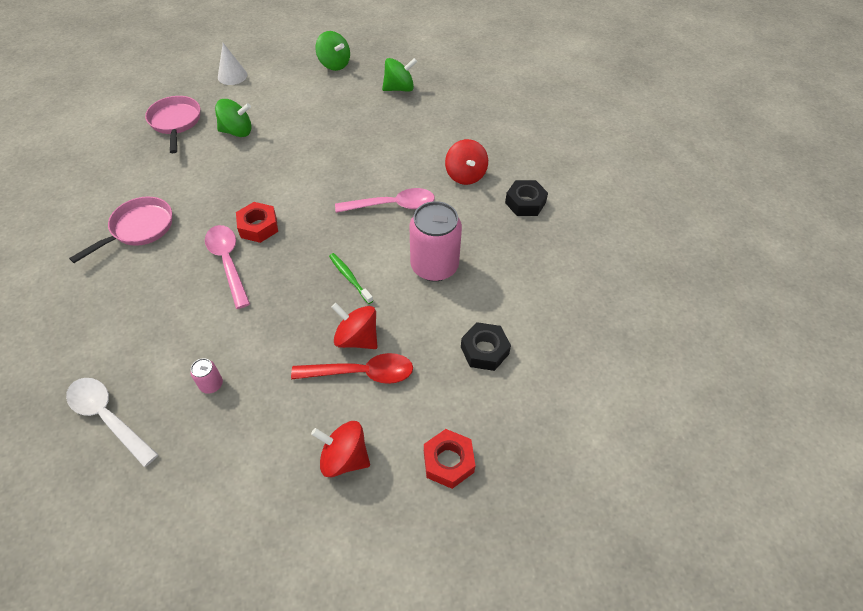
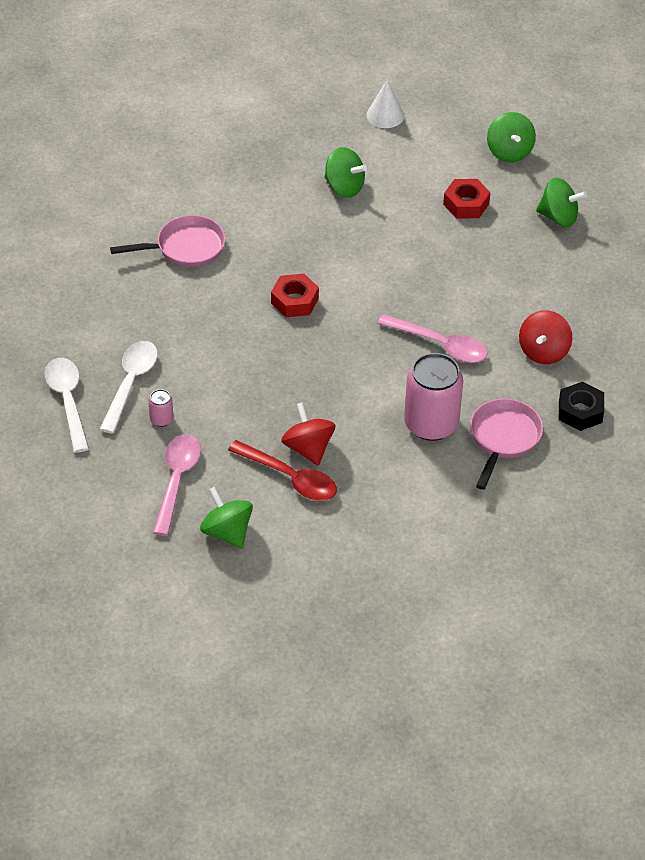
camera: 35 degrees right, 5 degrees down
pink pan [145,96,200,153] -> pink pan moved to [470,398,543,490]
pink spoon [205,225,250,309] -> pink spoon moved to [153,434,201,536]
red spinning top [311,421,370,477] -> green spinning top [200,487,253,548]
green toothbrush [329,253,373,304] -> none
red nut [424,429,476,489] -> red nut moved to [443,179,490,218]
black nut [461,322,511,371] -> none
none -> white spoon [99,341,158,434]

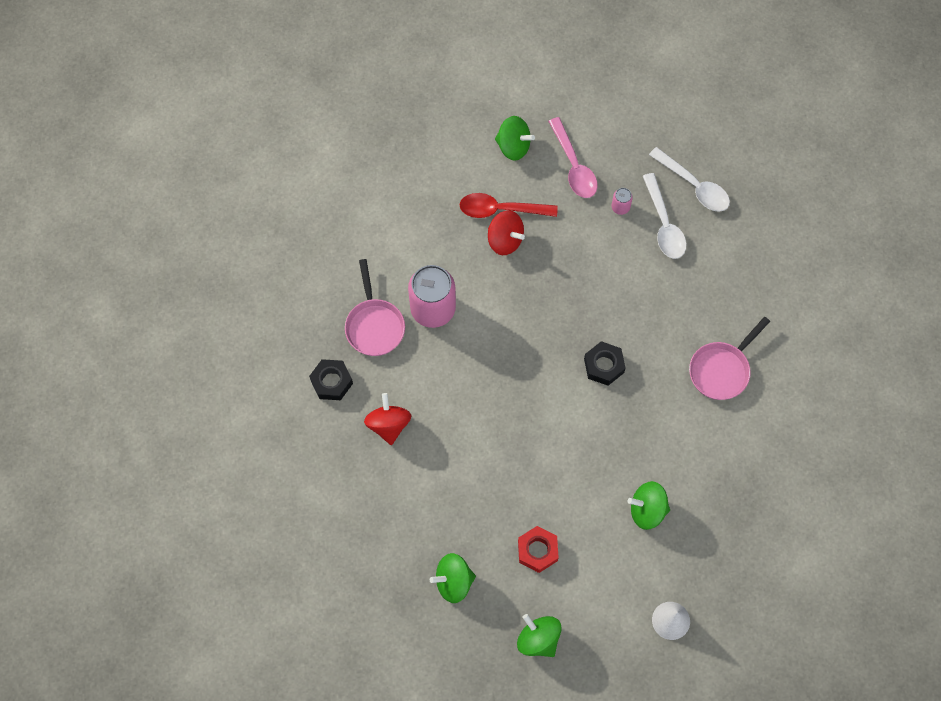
camera: 150 degrees right, 20 degrees up
red nut [271,274,319,317] -> black nut [584,341,626,386]
pink spoon [377,314,488,363] -> none

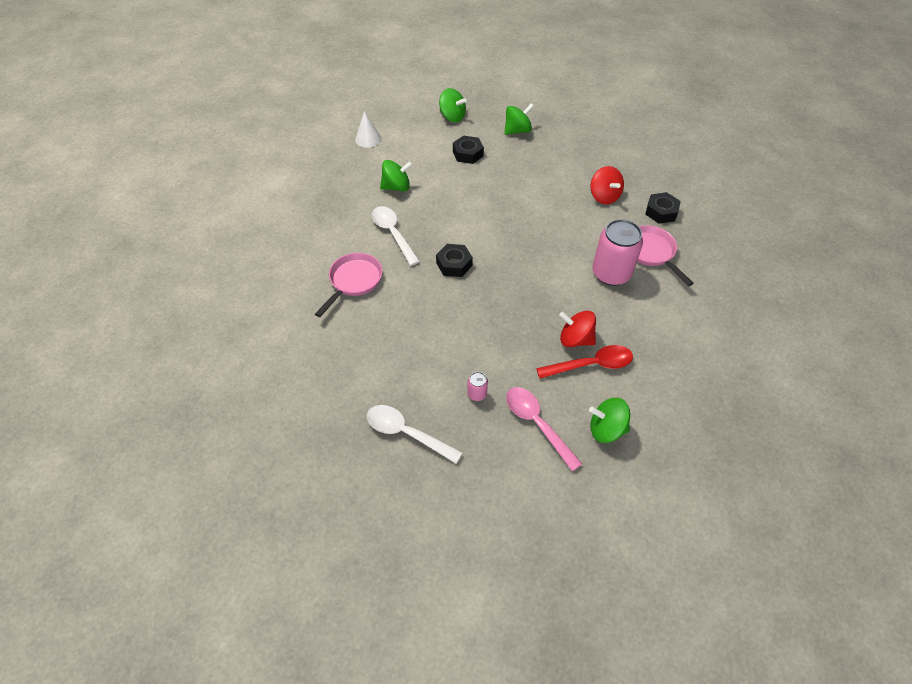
camera: 165 degrees right, 15 degrees down
red nut [518,526,559,573] -> black nut [453,136,484,164]
white spoon [643,173,686,259] -> white spoon moved to [371,206,420,266]

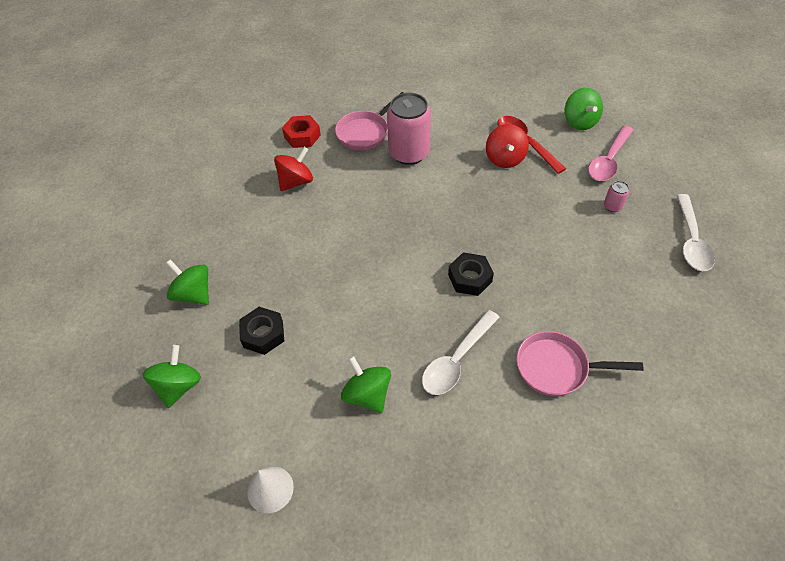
camera: 110 degrees left, 0 degrees up
black nut [645,192,681,224] -> red nut [282,115,321,148]

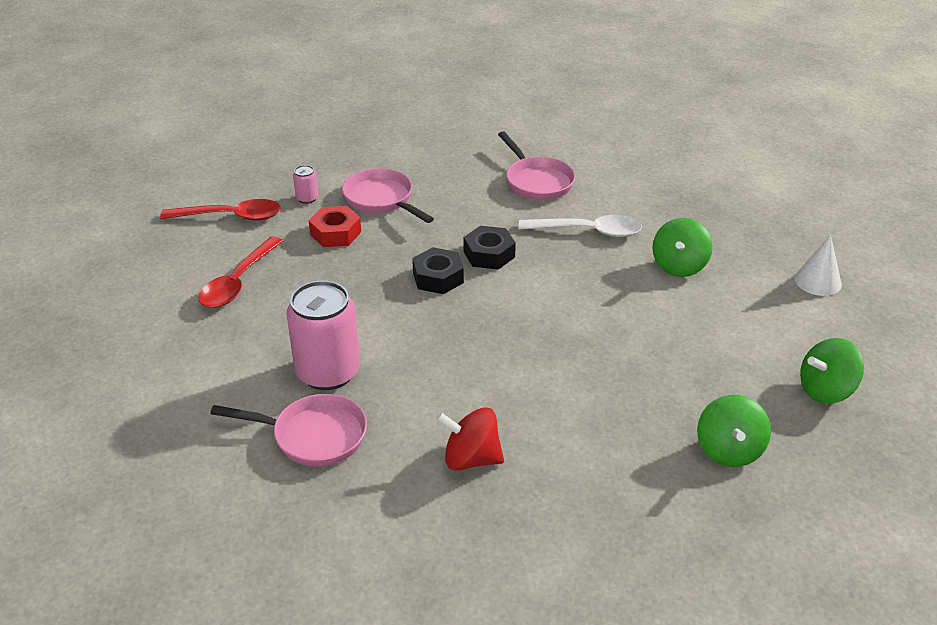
camera: 125 degrees left, 15 degrees down
black nut [239,307,284,355] -> black nut moved to [412,247,464,294]
red nut [282,115,321,148] -> red nut moved to [309,206,361,247]
red spinning top [486,124,529,168] -> none
green spinning top [565,88,603,130] -> none
pink spoon [588,126,634,181] -> red spoon [160,199,281,221]
white spoon [676,194,715,271] -> none
none -> pink pan [342,168,434,223]

